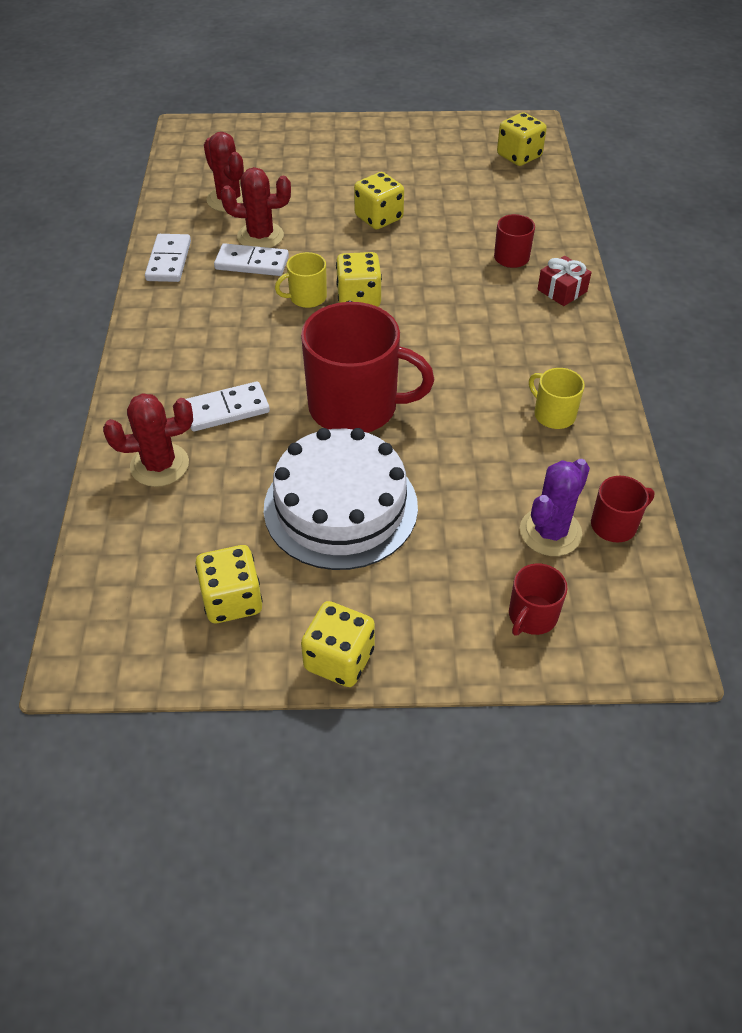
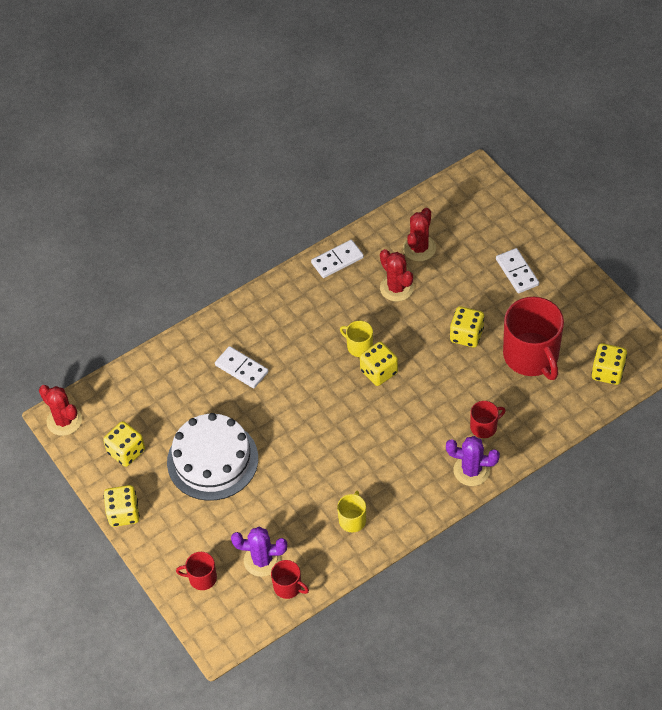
camera: 60 degrees right, 5 degrees up
red cactus [103,393,193,487] -> red cactus moved to [39,385,82,436]
white domino [214,243,289,276] -> white domino moved to [496,248,539,293]
red mug [301,302,434,433] -> red mug moved to [503,297,564,380]
red gift [538,256,592,306] -> purple cactus [446,436,500,486]

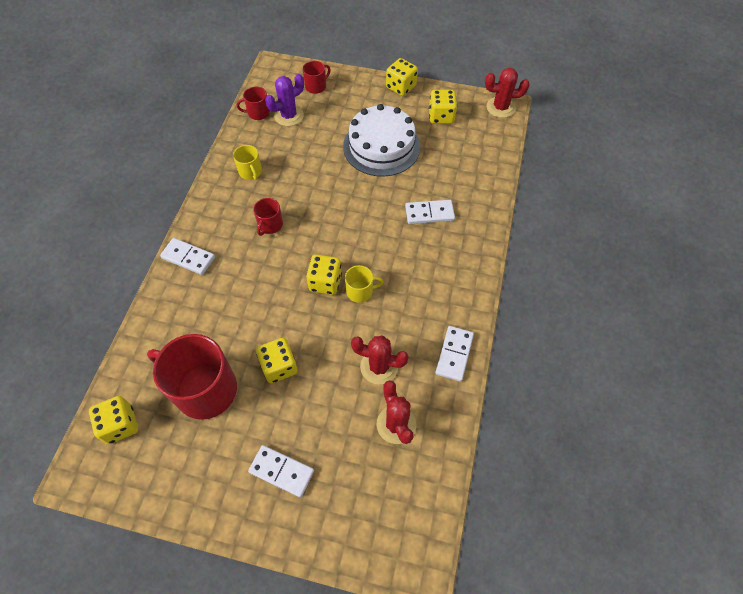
camera: 135 degrees right, 5 degrees up
purple cactus [446,436,500,486] -> white domino [160,238,215,275]
red mug [470,401,506,438] -> red mug moved to [253,198,283,236]

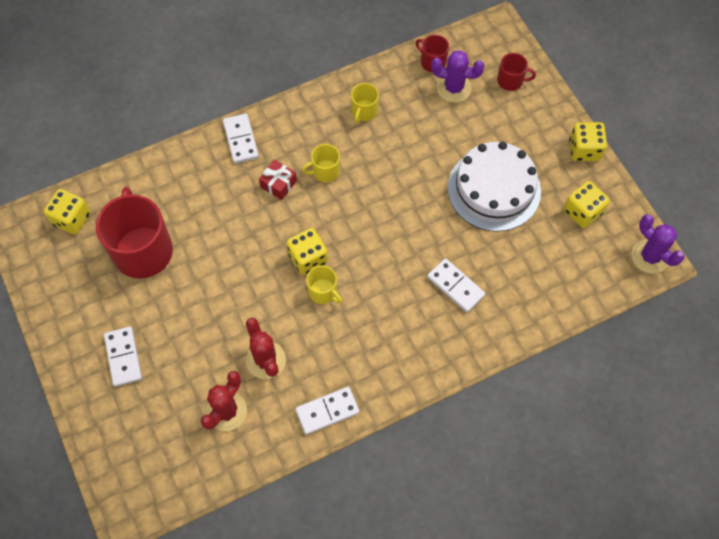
camera: 50 degrees right, 5 degrees up
red mug [253,198,283,236] -> yellow mug [302,144,340,182]
yellow dice [256,338,298,383] -> none
red cactus [485,68,530,118] -> purple cactus [631,214,684,274]
none -> red gift [259,160,297,200]

